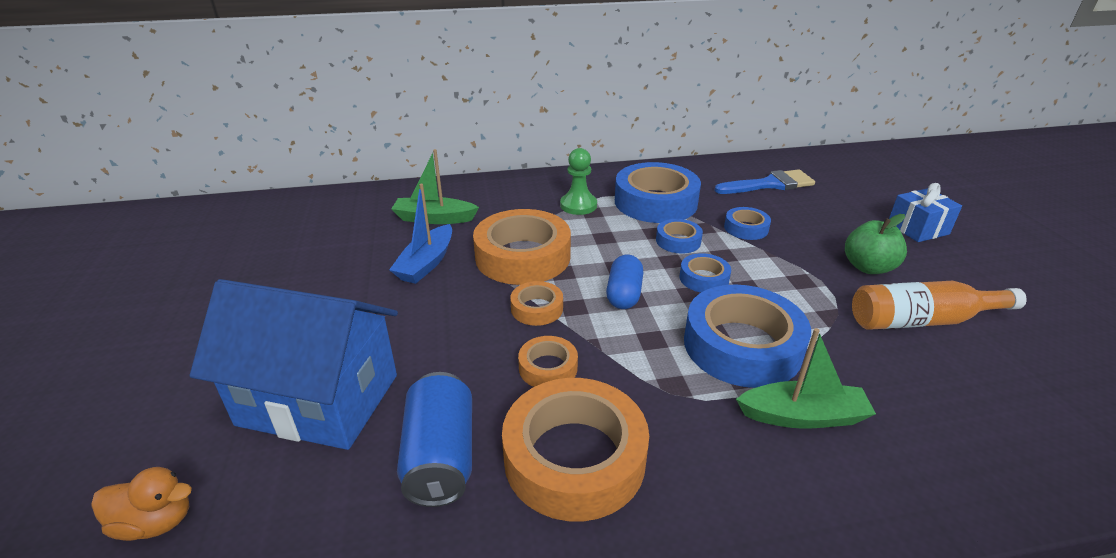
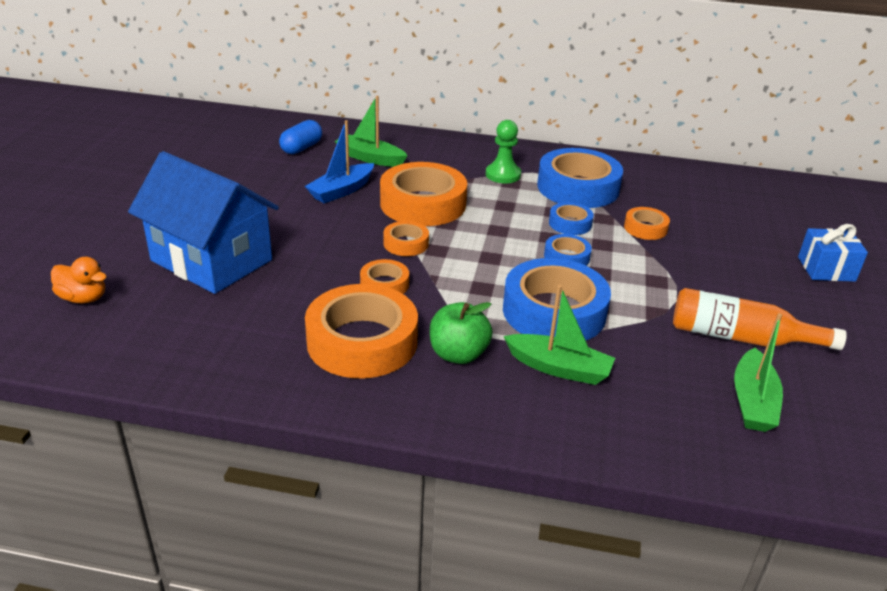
camera: 20 degrees right, 0 degrees up
blue can [397,372,472,507] -> none
blue capsule [606,254,643,309] -> blue capsule moved to [279,120,322,154]
blue brush [714,169,815,194] -> none
blue tape [724,207,771,240] -> orange tape [624,207,670,240]
green apple [845,214,907,274] -> green apple moved to [430,302,493,364]
none -> green boat [734,313,783,432]

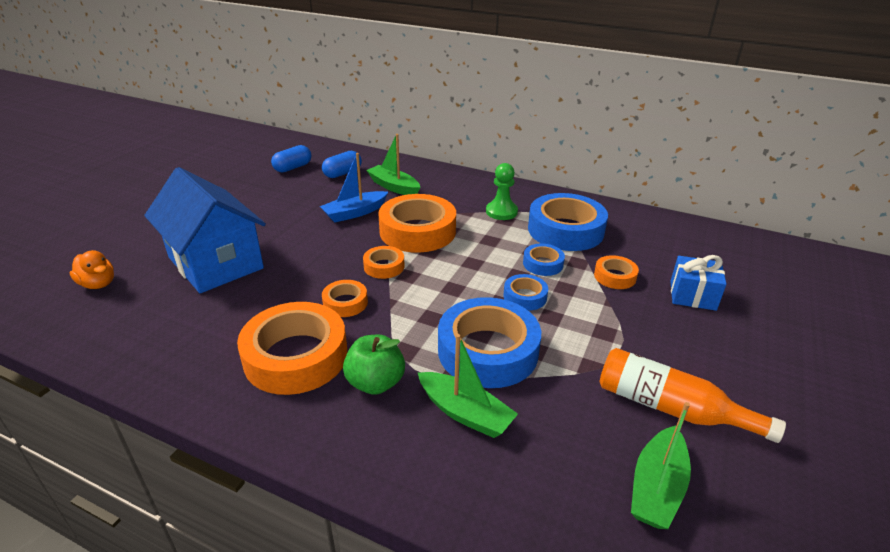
camera: 15 degrees right, 0 degrees up
blue gift [798,224,868,282] -> blue gift moved to [670,255,727,311]
none -> blue capsule [271,145,312,173]

